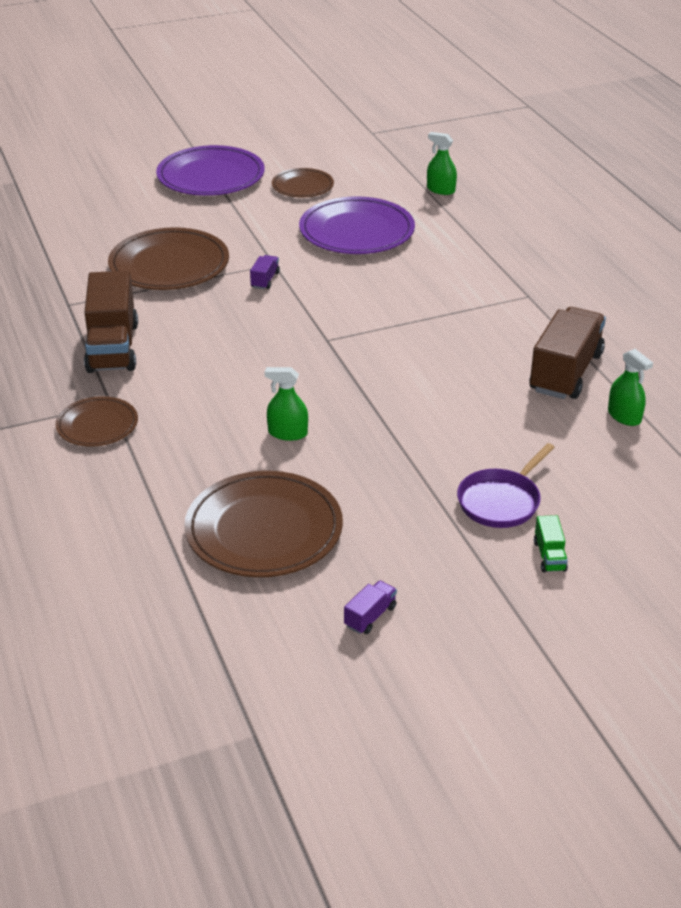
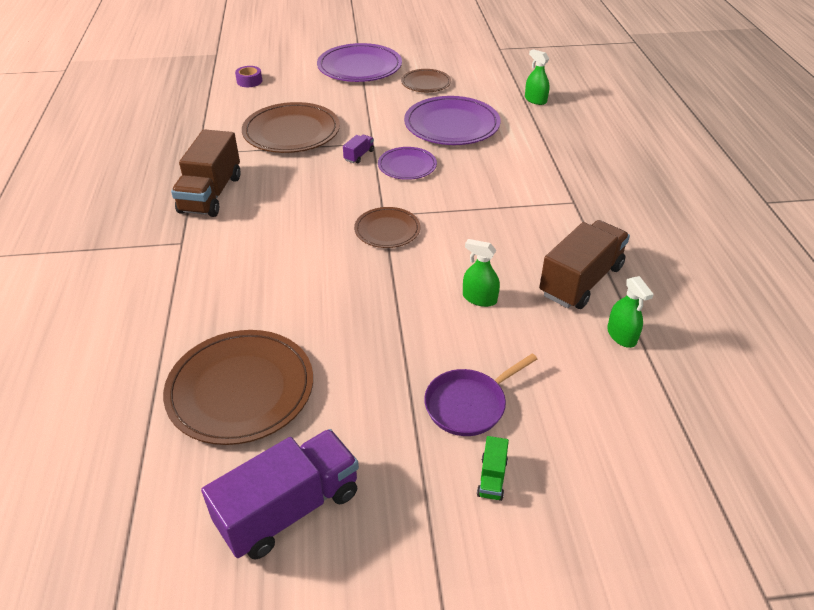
camera: 15 degrees right, 5 degrees up
brown plate [56,396,138,447] -> brown plate moved to [354,207,420,248]
green spray bottle [265,367,308,441] -> green spray bottle moved to [463,239,500,307]
purple truck [344,580,397,634] -> purple truck [201,429,359,559], size x2.34
none -> purple tape [235,66,262,87]
none -> purple plate [378,147,437,180]

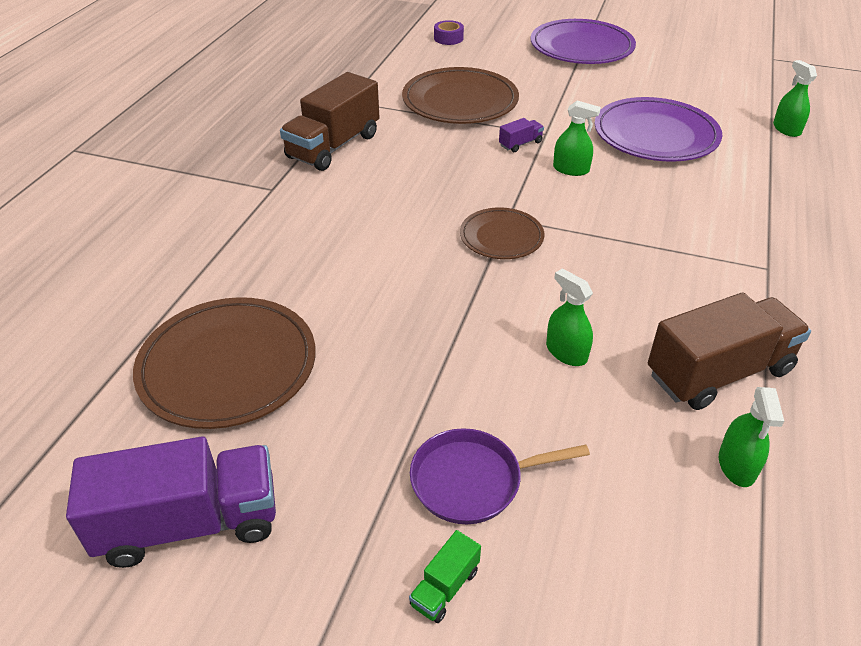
camera: 25 degrees right, 0 degrees up
purple plate [378,147,437,180] -> green spray bottle [553,101,601,176]
brown plate [401,69,451,92] -> none

